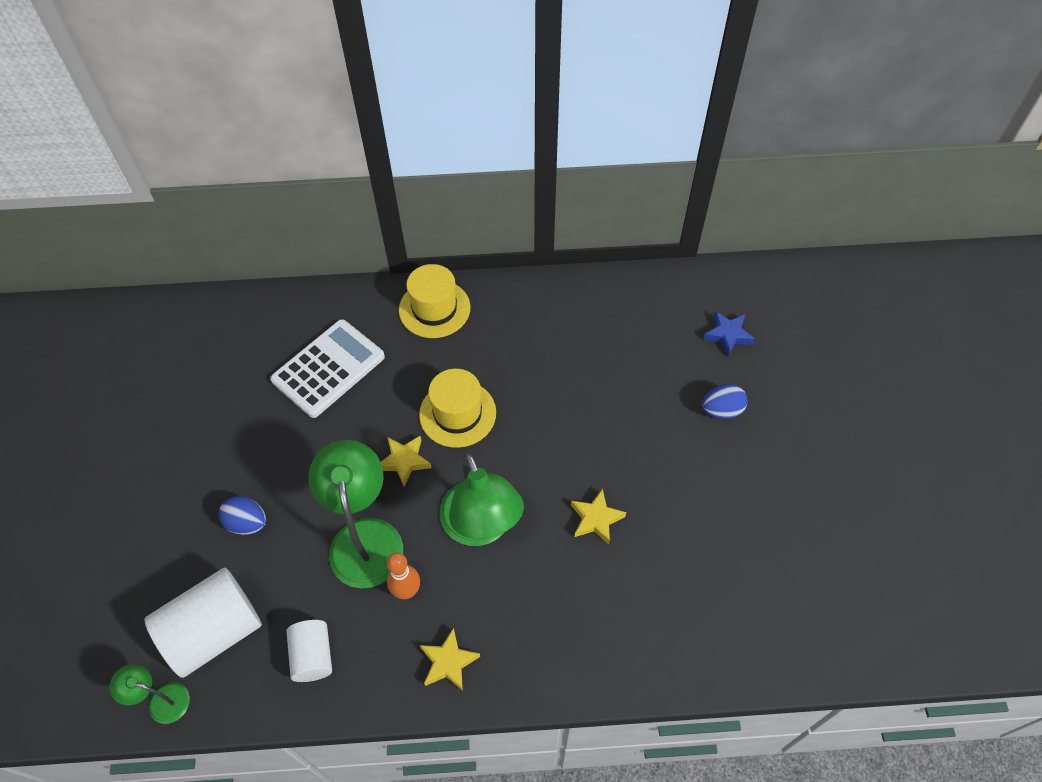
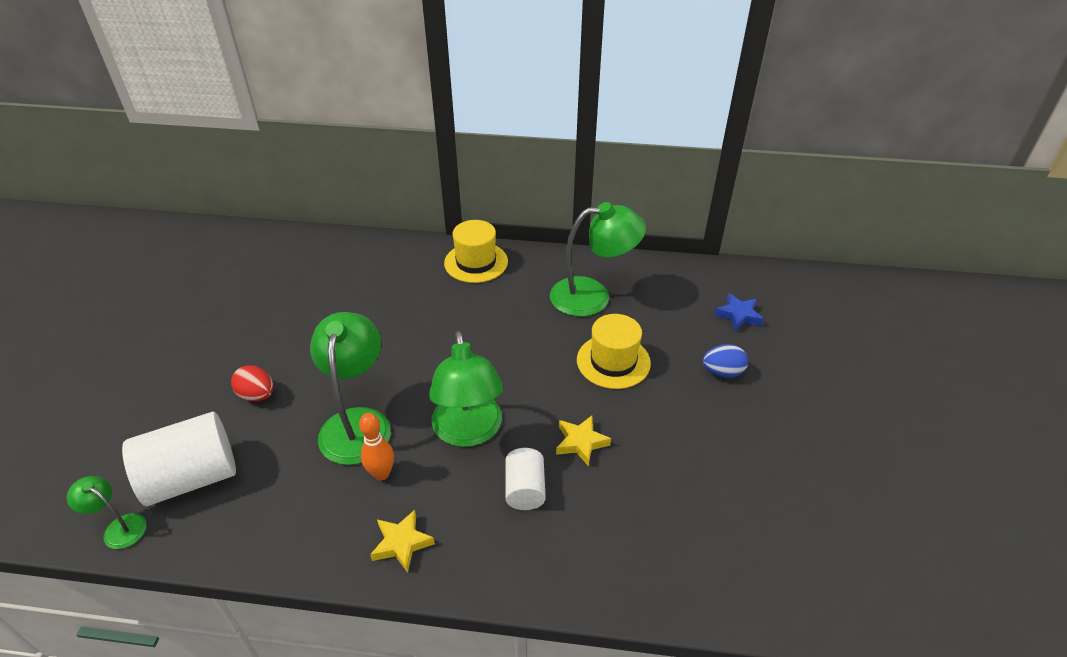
camera: 10 degrees right, 15 degrees down
blue egg [218,496,266,535] -> red egg [231,365,273,401]
white calculator [270,319,385,418] -> none
white cylinder [286,620,332,682] -> white cylinder moved to [505,448,546,510]
yellow star [381,436,431,486] -> none
yellow hat [419,369,496,448] -> yellow hat moved to [577,314,651,389]
none -> green lamp [550,202,646,317]

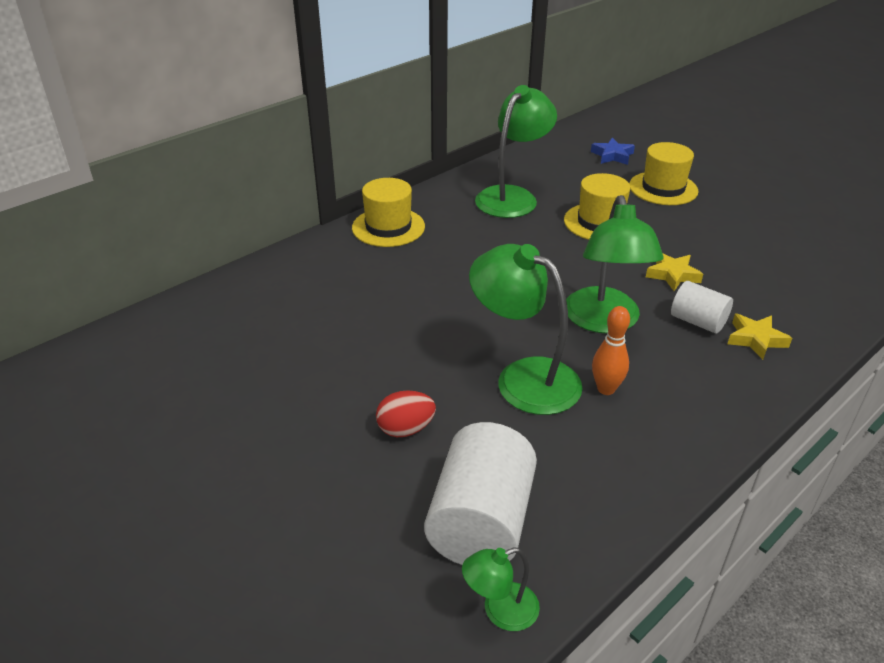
camera: 50 degrees left, 5 degrees down
yellow star [370,510,435,573] -> yellow star moved to [728,314,792,360]
green lamp [429,331,503,447] -> green lamp turned 60 degrees clockwise [566,195,664,333]
blue egg [703,344,748,378] -> yellow hat [629,142,699,205]

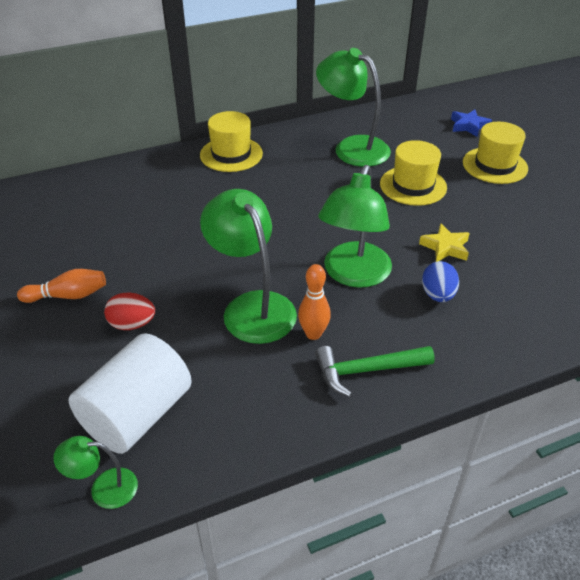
camera: 20 degrees right, 5 degrees up
green lamp [475,85,557,218] -> green lamp turned 105 degrees counterclockwise [316,48,391,167]
white cylinder [671,281,733,334] -> blue egg [422,261,459,302]
yellow star [728,314,792,360] -> none
none -> orange bowling pin [17,269,106,303]
none -> green hammer [315,346,435,397]

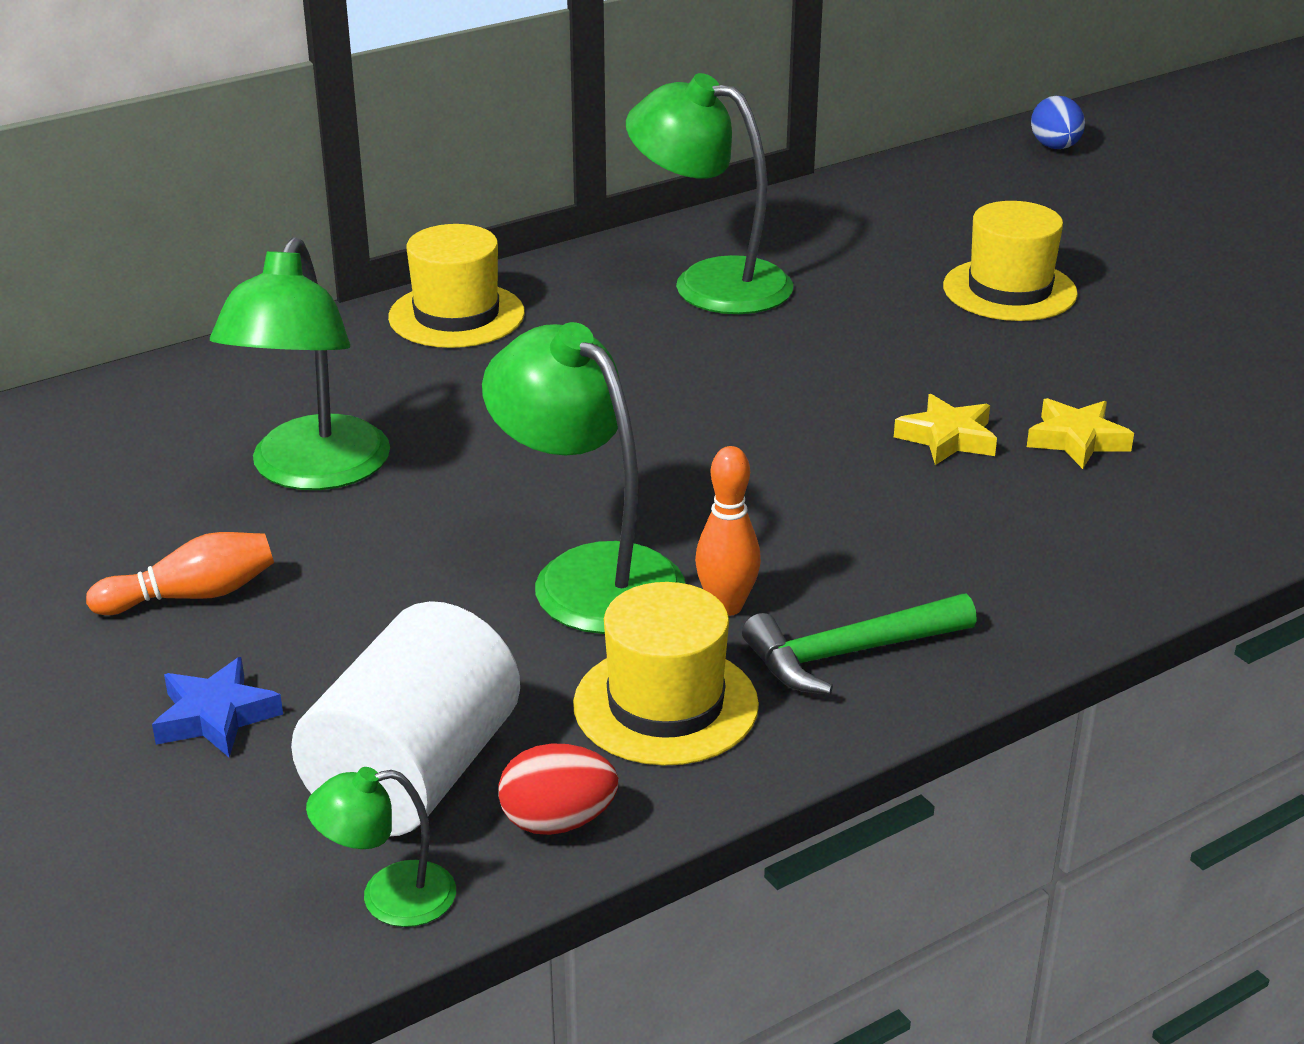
camera: 10 degrees left, 10 degrees down
red egg [104,293,155,330] -> red egg moved to [499,744,618,835]
green lamp [318,165,392,288] -> green lamp moved to [210,237,390,490]
yellow hat [380,140,447,206] -> yellow hat moved to [573,582,759,766]
blue egg [422,261,459,302] -> blue egg moved to [1031,96,1085,149]
blue star [451,110,492,137] -> blue star moved to [152,657,283,757]
none -> yellow star [1027,398,1134,469]

